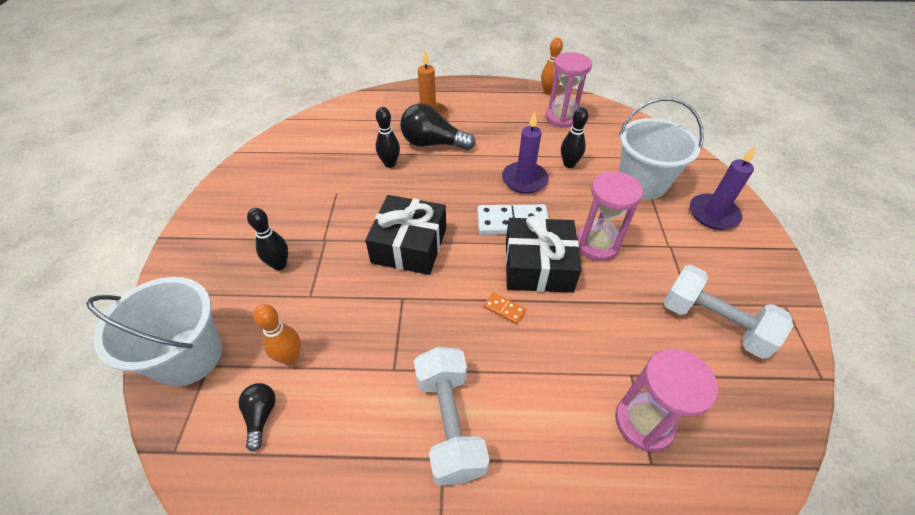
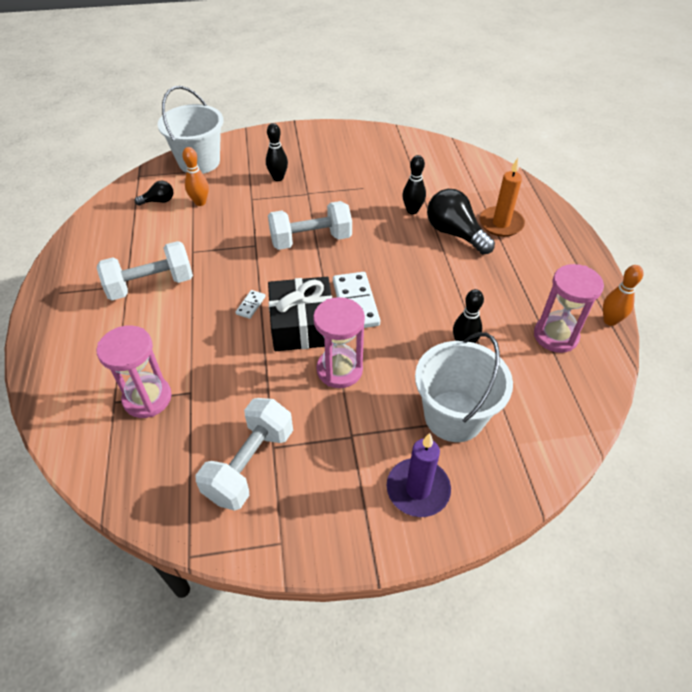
camera: 80 degrees right, 0 degrees up
black gift [365,195,446,275] -> white dumbbell [268,201,352,250]
black light bulb [400,104,476,150] -> black light bulb turned 45 degrees counterclockwise [427,189,495,255]
orange domino [484,292,526,324] -> white domino [235,290,265,319]
purple candle [502,112,549,194] -> none

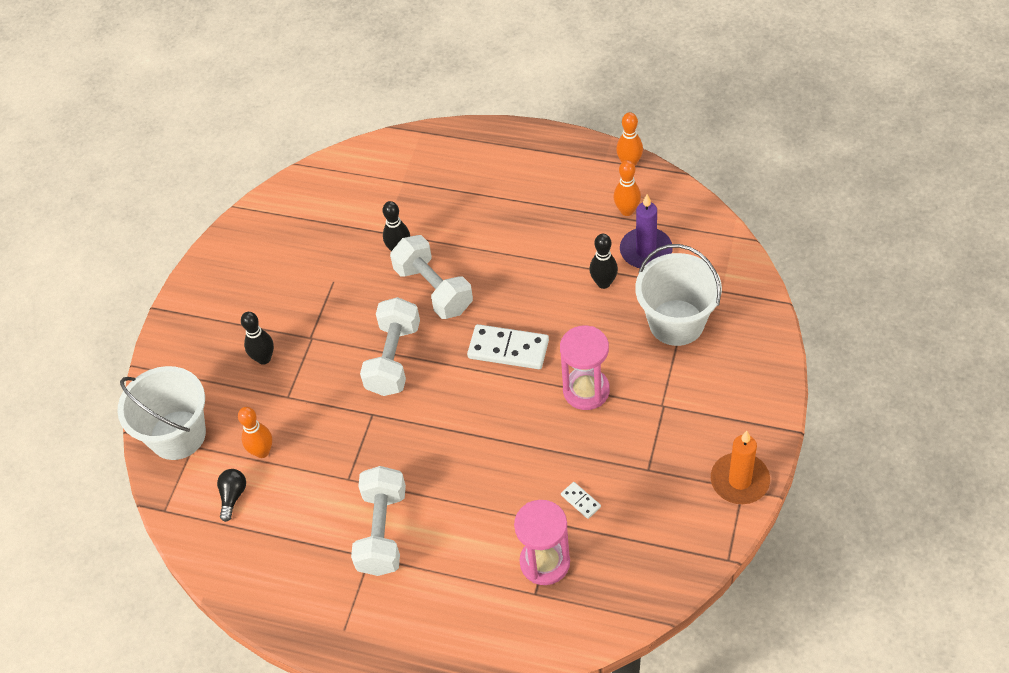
camera: 60 degrees left, 5 degrees up
white dumbbell [195,398,293,510] -> white dumbbell moved to [390,235,473,319]
white domino [235,290,265,319] -> white domino moved to [561,482,601,519]
black gift [268,277,334,351] -> none
purple candle [387,433,451,517] -> purple candle moved to [620,194,673,268]
black light bulb [427,189,495,255] -> none
orange candle [479,158,525,237] -> orange candle moved to [711,431,770,504]
pink hourglass [534,264,604,353] -> orange bowling pin [614,160,641,216]

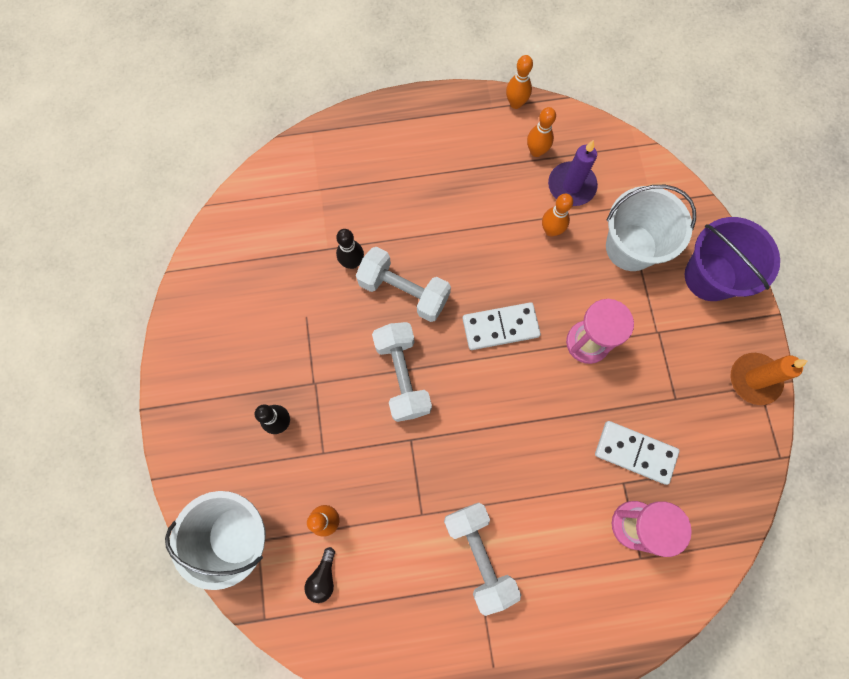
camera: 30 degrees left, 20 degrees up
black light bulb [217,469,246,522] -> black light bulb turned 150 degrees counterclockwise [305,547,335,603]
white domino [561,482,601,519] -> white domino [595,421,680,485], size x2.10
black bowling pin [589,234,618,289] -> orange bowling pin [542,194,573,237]
none -> purple bucket [685,217,780,301]

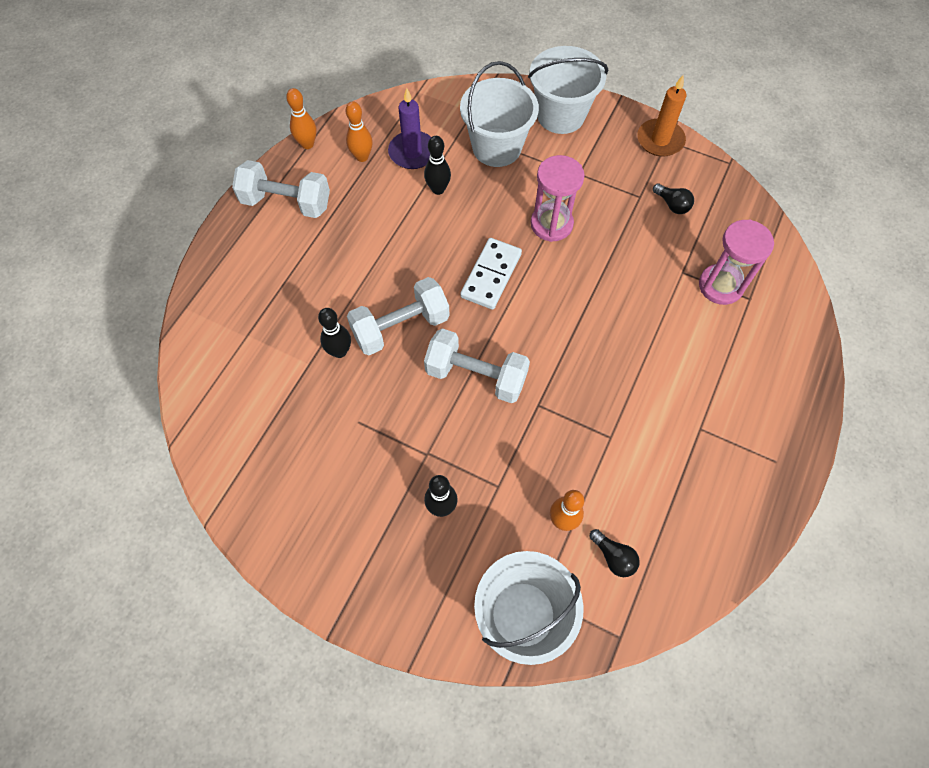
camera: 55 degrees left, 10 degrees down
white dumbbell [444,503,521,616] -> white dumbbell moved to [232,160,330,218]
orange bowling pin [542,194,573,237] -> black bowling pin [424,136,451,195]
white domino [595,421,680,485] -> none
purple bucket [685,217,780,301] -> white bucket [528,46,608,134]
none -> black light bulb [653,183,694,214]

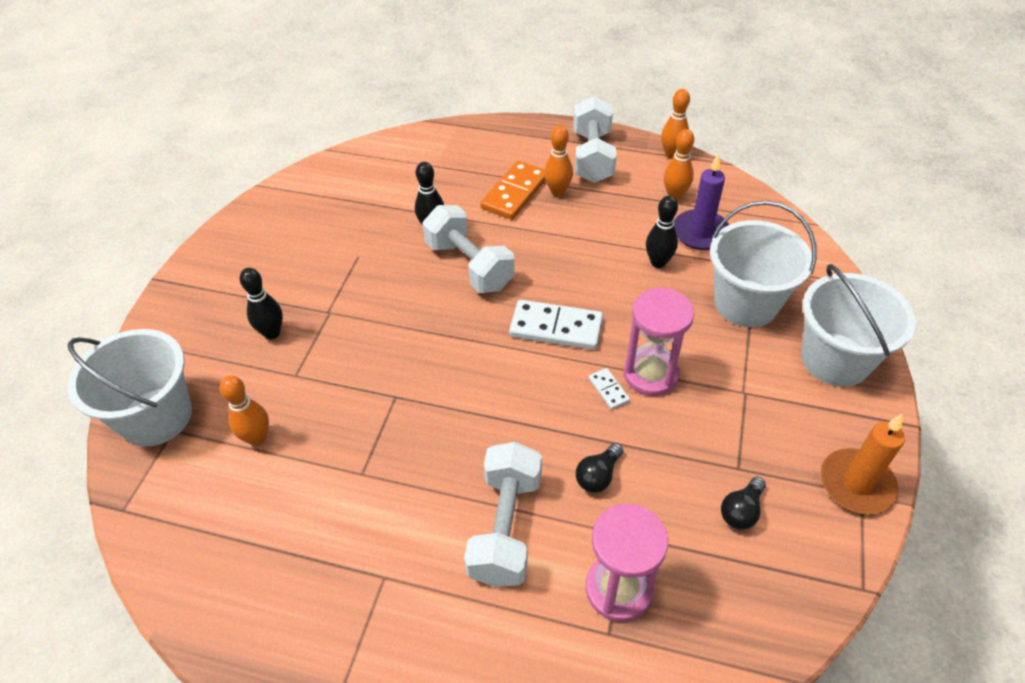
camera: 80 degrees right, 15 degrees down
white dumbbell [424,328,530,403] -> white dumbbell moved to [464,442,542,587]
black light bulb [590,529,640,577] -> black light bulb moved to [576,443,623,493]
none -> orange domino [480,161,546,220]
none -> orange bowling pin [544,126,573,197]
none -> white domino [589,368,630,410]

